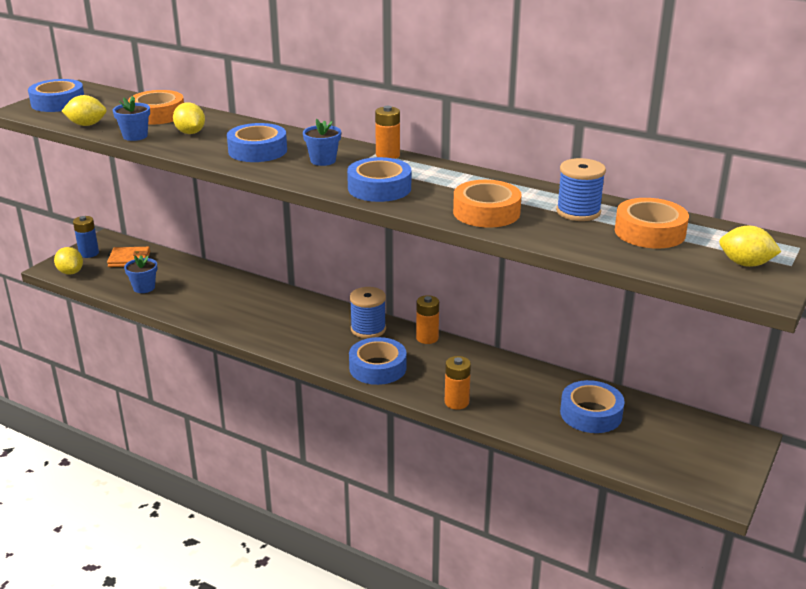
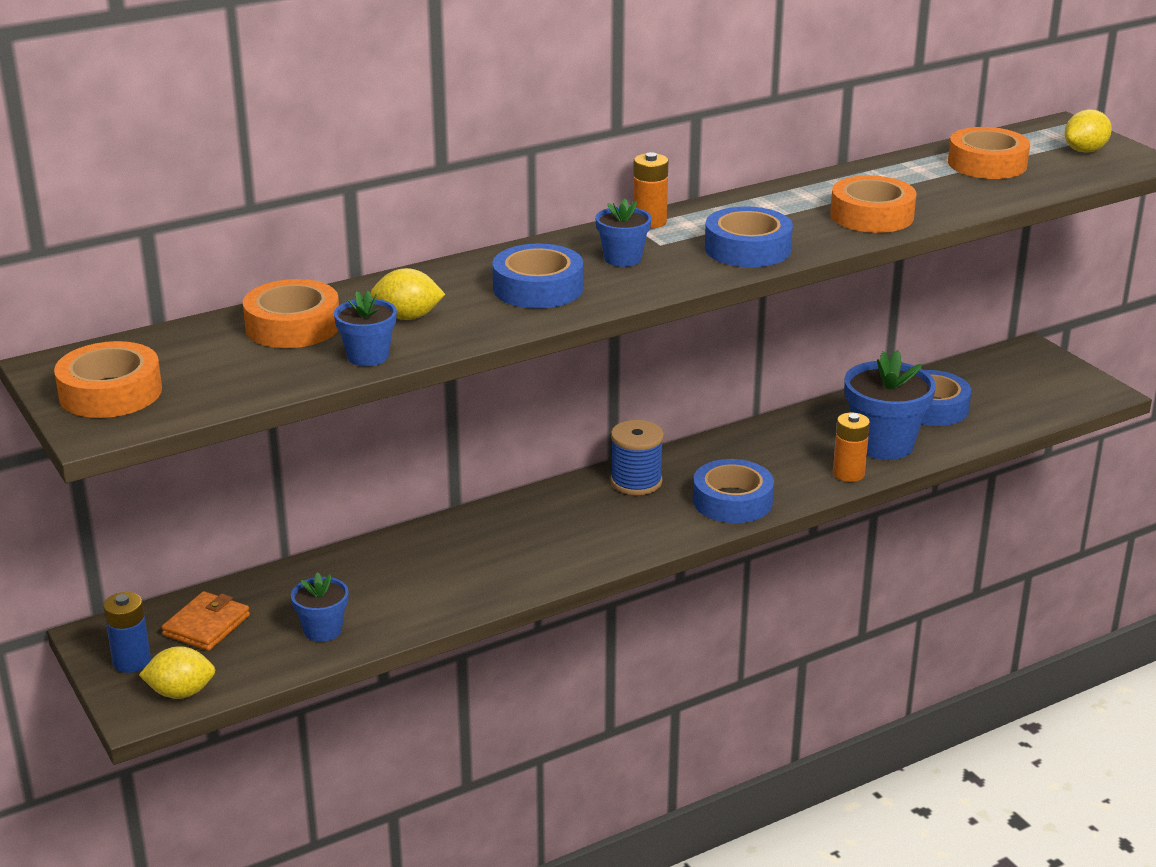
camera: 60 degrees left, 0 degrees up
blue tape [28,79,84,112] -> orange tape [54,341,162,418]
yellow lemon [62,95,106,126] -> none
orange battery [416,295,439,344] -> none
blue spool [556,158,606,221] -> none
none -> blue flower pot [844,350,936,460]

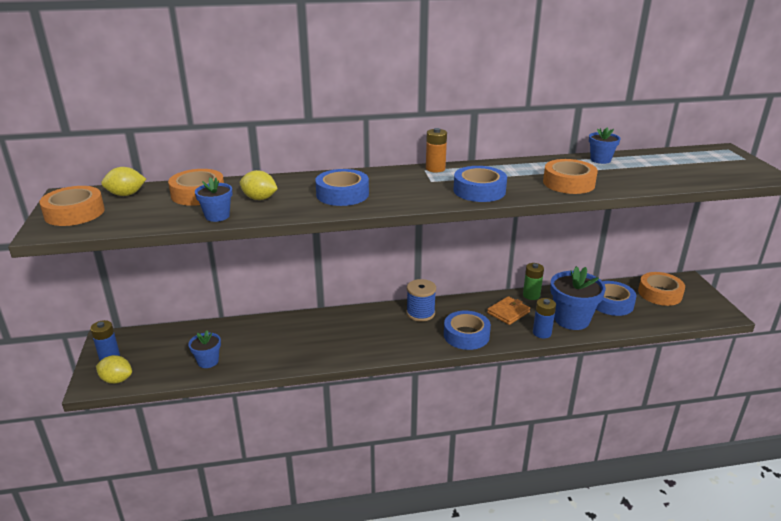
camera: 20 degrees right, 0 degrees up
orange wallet [161,591,250,651] -> orange wallet moved to [487,296,530,325]
blue flower pot [595,199,652,267] -> blue flower pot moved to [589,127,621,164]
orange battery [833,412,870,482] -> blue battery [533,298,556,339]
orange tape [948,127,1030,179] -> orange tape moved to [638,272,685,306]
yellow lemon [1064,109,1112,153] -> yellow lemon moved to [101,167,146,196]
none -> green battery [523,263,544,300]

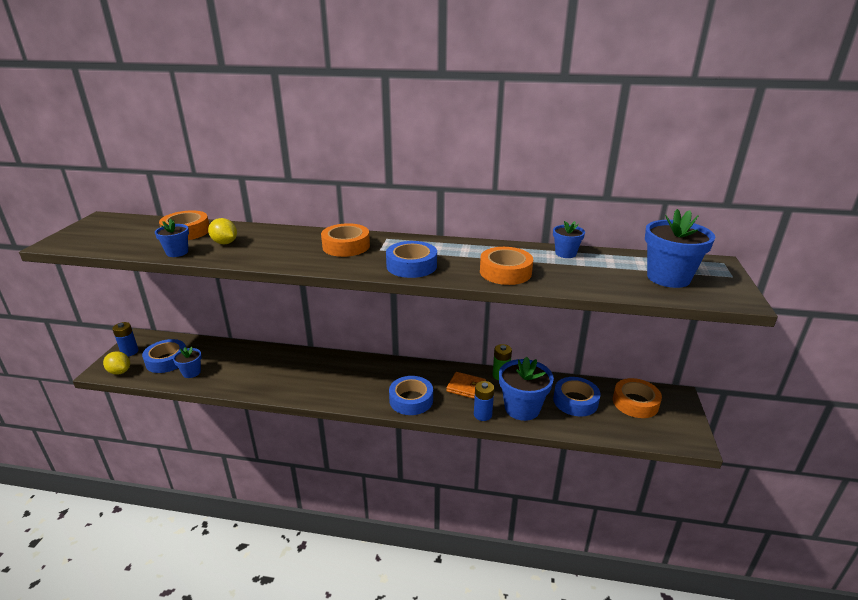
camera: 20 degrees right, 0 degrees up
orange tape [39,186,105,226] -> orange tape moved to [321,223,370,257]
yellow lemon [101,167,146,196] -> none
blue tape [315,169,369,206] -> blue tape moved to [142,339,186,373]
blue spool [406,279,436,322] -> none
orange battery [426,128,447,172] -> none
orange wallet [487,296,530,325] -> orange wallet turned 45 degrees clockwise [446,372,486,399]
none -> blue flower pot [645,209,715,288]

